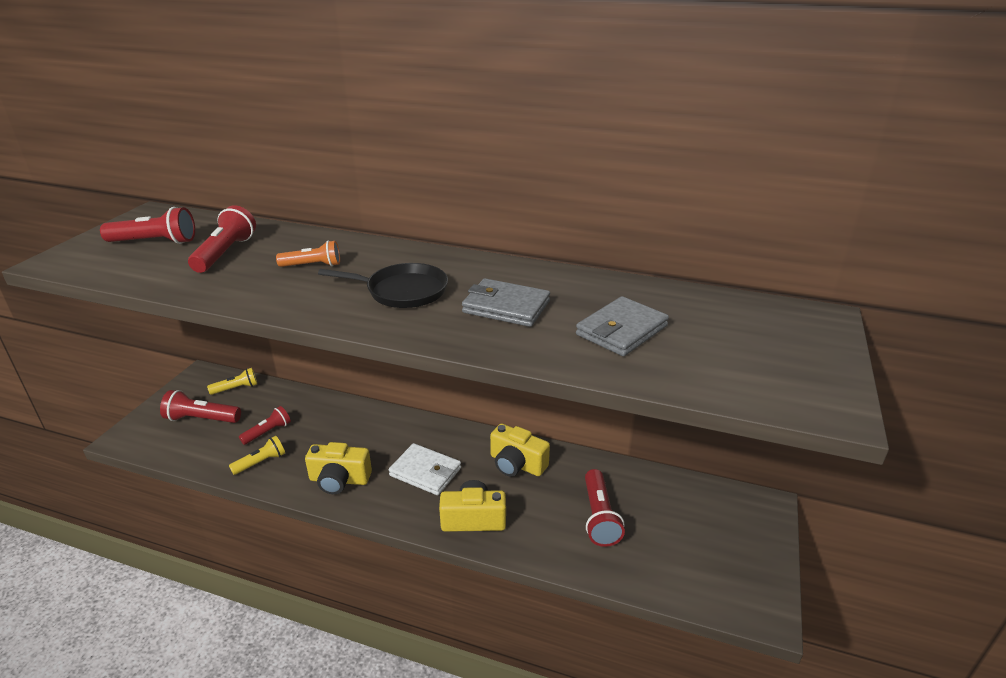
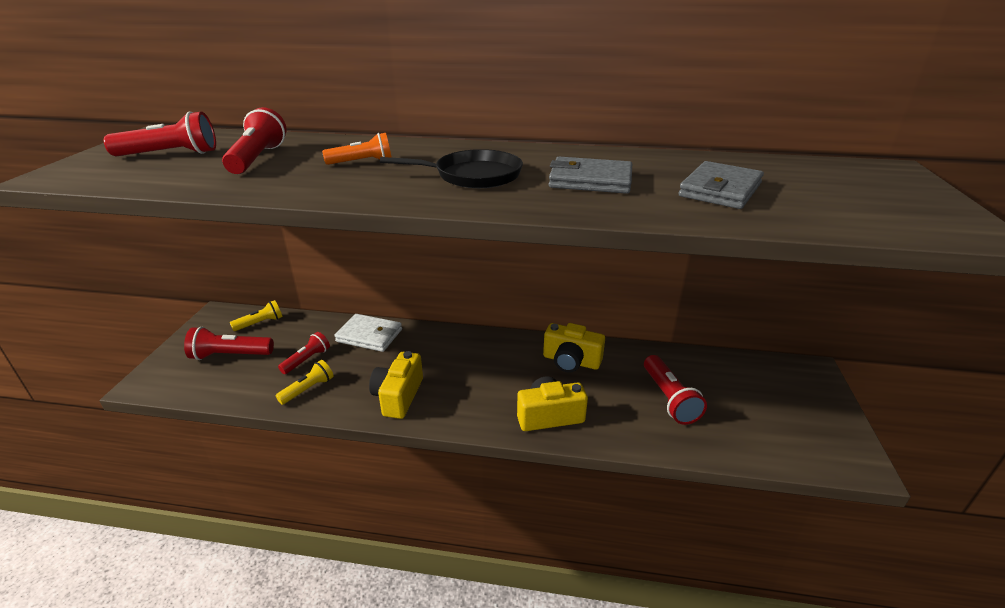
camera: 10 degrees left, 0 degrees up
yellow camera [305,442,372,494] -> yellow camera turned 105 degrees clockwise [369,351,423,419]
white wallet [389,443,461,495] -> white wallet moved to [334,314,402,352]

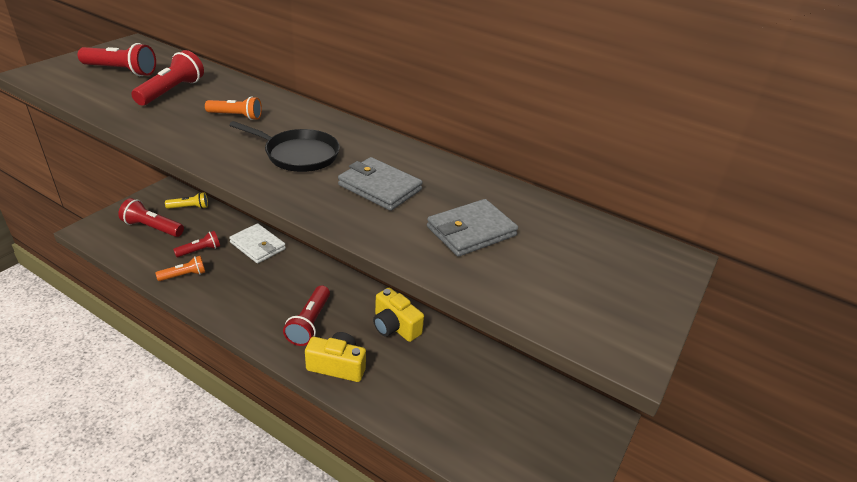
camera: 20 degrees right, 5 degrees up
yellow flashlight [276,360,334,405] -> orange flashlight [155,256,205,281]
yellow camera [369,351,423,419] -> none
red flashlight [644,355,707,425] -> red flashlight moved to [283,285,330,346]

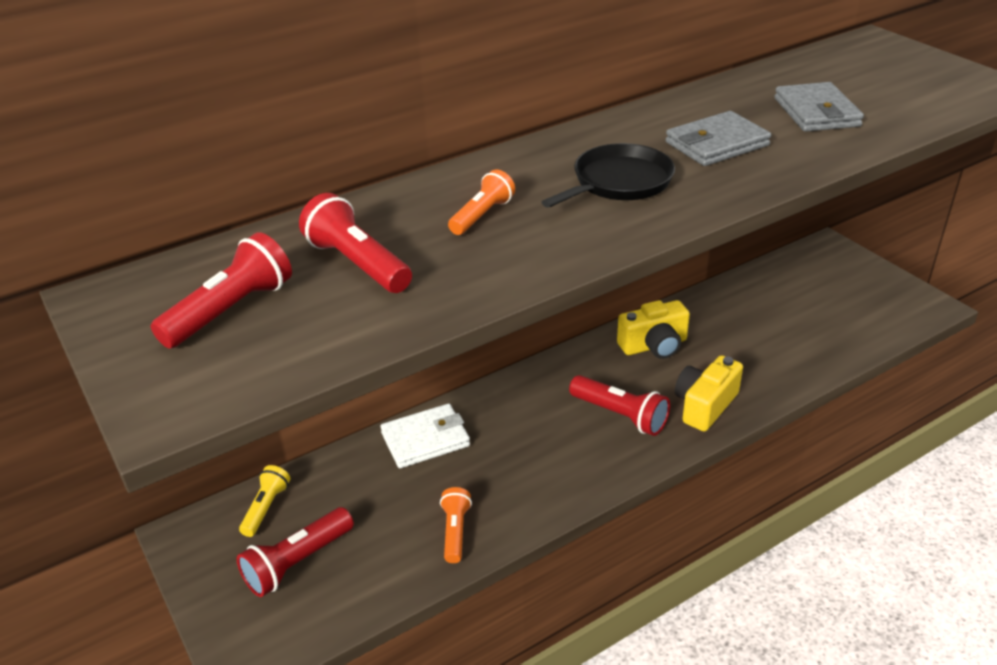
camera: 60 degrees left, 0 degrees up
red flashlight [173,231,220,257] -> none

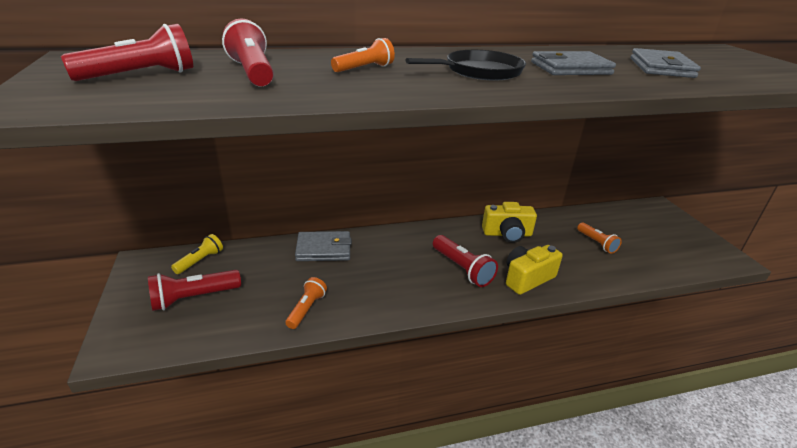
camera: 15 degrees right, 5 degrees down
white wallet [380,404,470,468] -> grey wallet [295,231,352,261]
none -> orange flashlight [577,223,622,254]

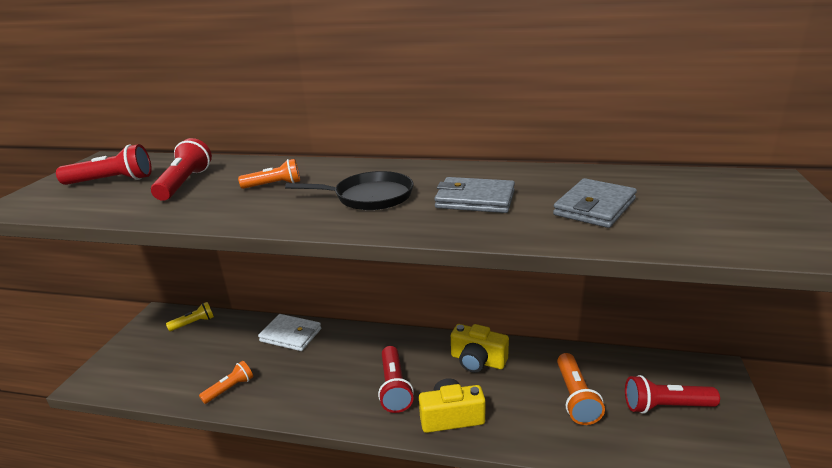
camera: 30 degrees right, 5 degrees down
red flashlight [148,270,241,311] -> red flashlight moved to [625,375,720,414]
grey wallet [295,231,352,261] -> white wallet [258,314,321,351]
orange flashlight [577,223,622,254] -> orange flashlight [557,353,605,425], size x1.51

